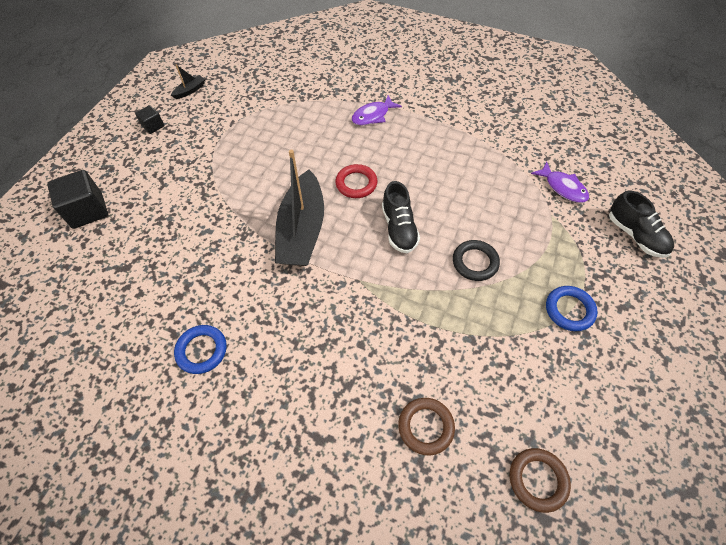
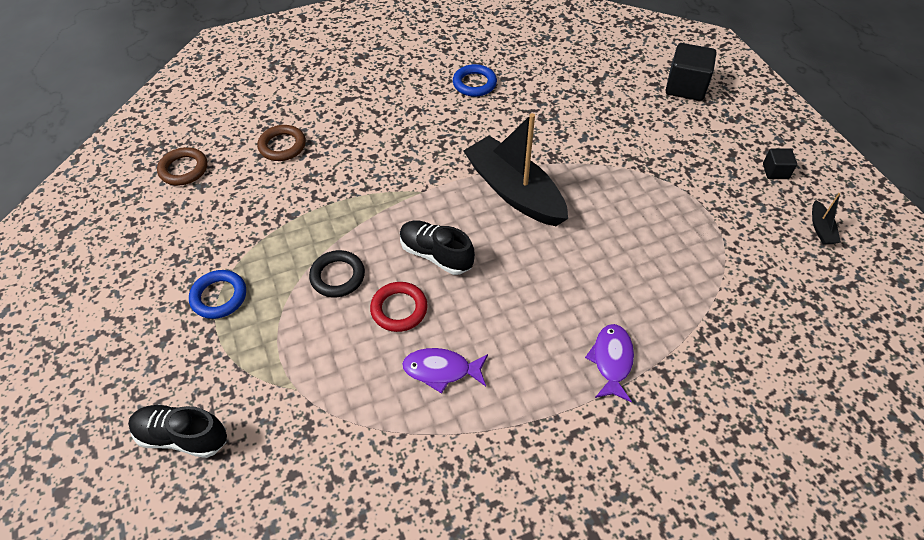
camera: 135 degrees right, 5 degrees down
red ring [335,164,378,198] -> red ring moved to [370,282,427,332]
purple fish [531,161,589,203] -> purple fish moved to [402,348,488,393]

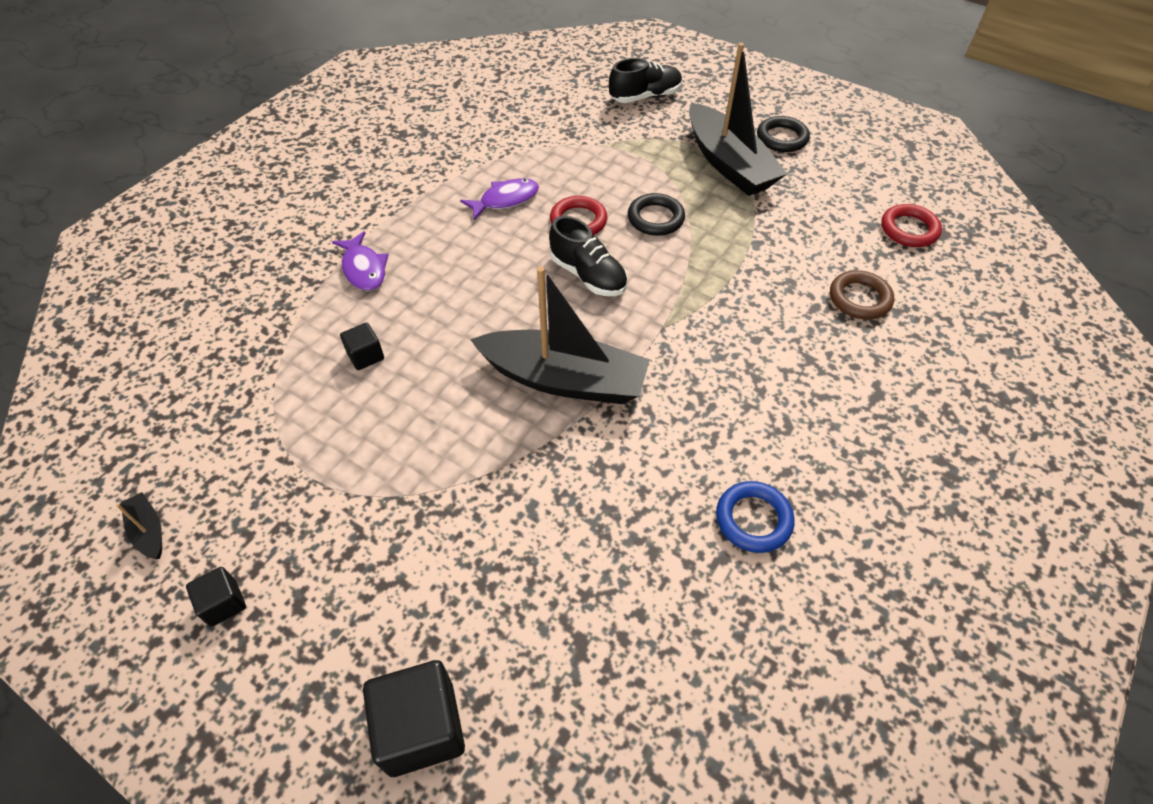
camera: 145 degrees right, 0 degrees up
brown ring [157,147,208,185] -> red ring [881,204,942,247]
blue ring [189,270,246,319] -> black boat [689,43,788,196]
black shoe [400,220,475,275] -> black shoe turned 45 degrees clockwise [549,216,628,296]
none -> black cube [340,323,384,370]
none -> black ring [757,116,810,152]

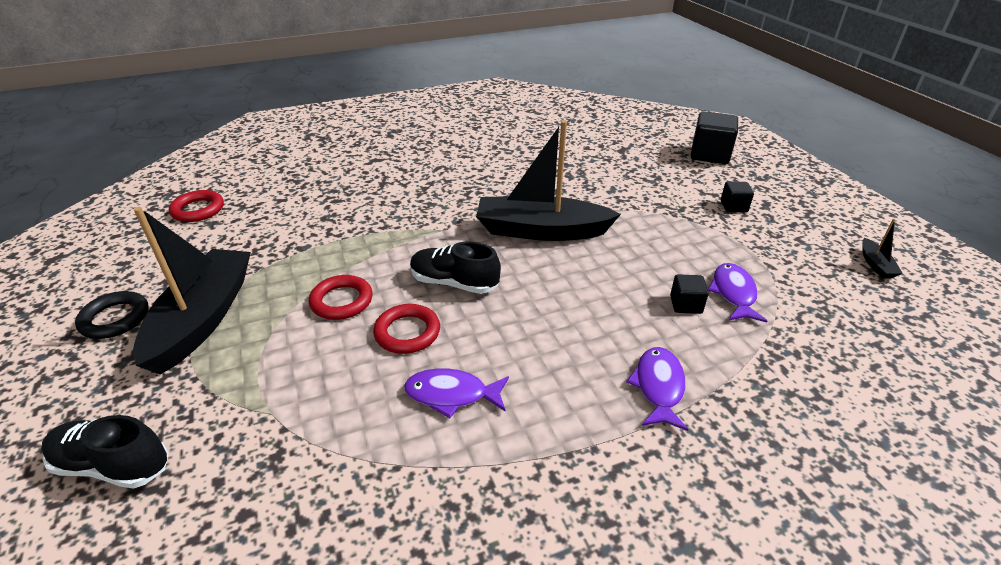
camera: 145 degrees left, 15 degrees down
black cube [186,567,246,627] -> black cube moved to [721,181,754,212]
black boat [470,266,650,404] -> black boat turned 45 degrees counterclockwise [476,120,621,241]
black shoe [549,216,628,296] -> black shoe turned 60 degrees counterclockwise [410,242,501,294]
black ring [628,193,685,236] -> red ring [309,275,373,320]
blue ring [716,481,795,553] -> none
brown ring [830,270,894,320] -> none
none -> purple fish [708,263,767,323]

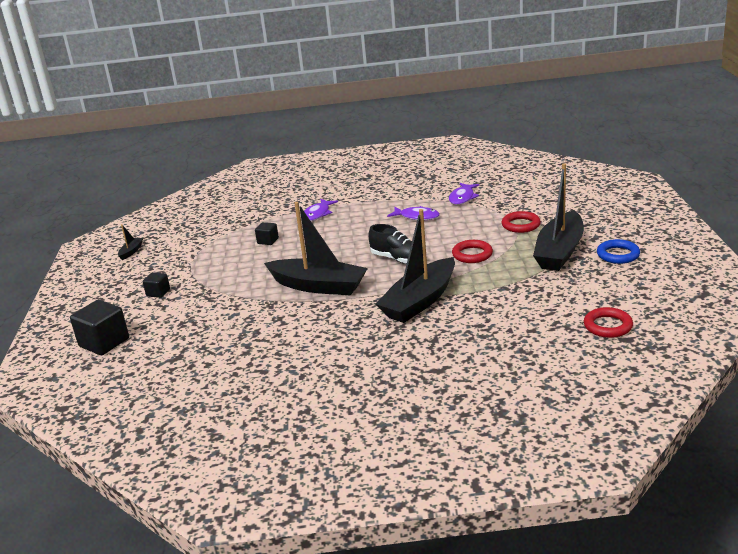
camera: 160 degrees left, 10 degrees down
black shoe [41,415,169,489] -> none
black ring [75,291,149,339] -> blue ring [597,239,640,264]
red ring [373,304,440,354] -> red ring moved to [502,211,541,233]
purple fish [708,263,767,323] -> purple fish moved to [449,183,479,205]
none -> black boat [376,209,455,323]

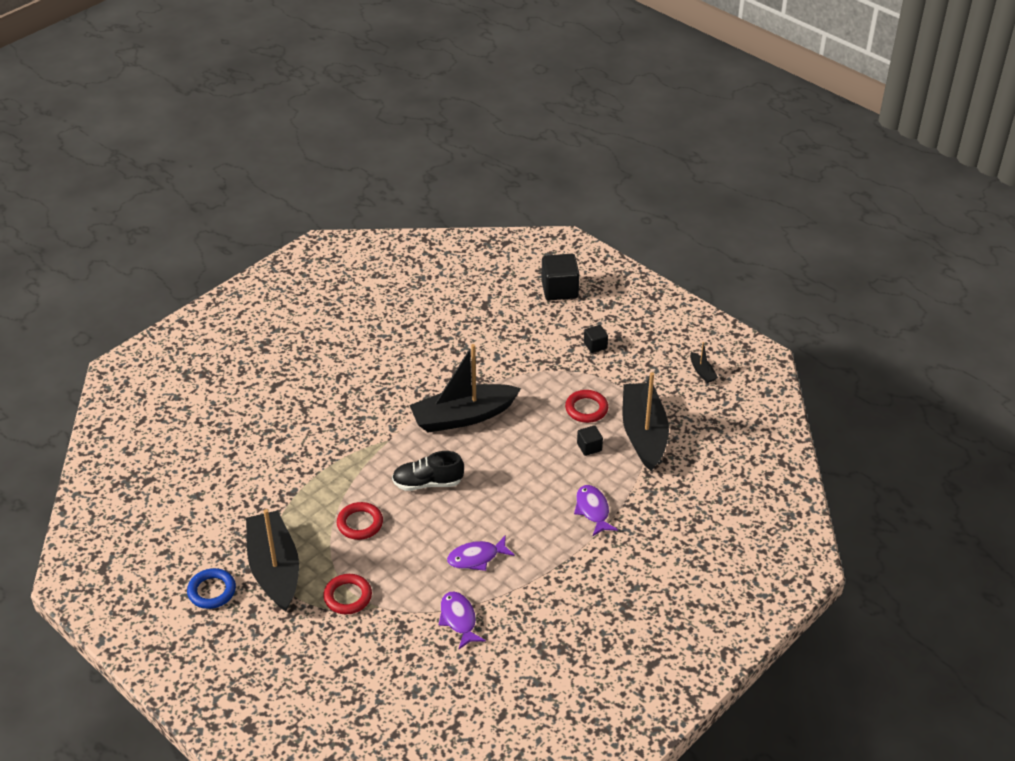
camera: 135 degrees right, 15 degrees up
black boat [376,209,455,323] -> black boat moved to [623,372,669,471]
red ring [584,307,633,338] -> red ring moved to [565,390,608,423]

